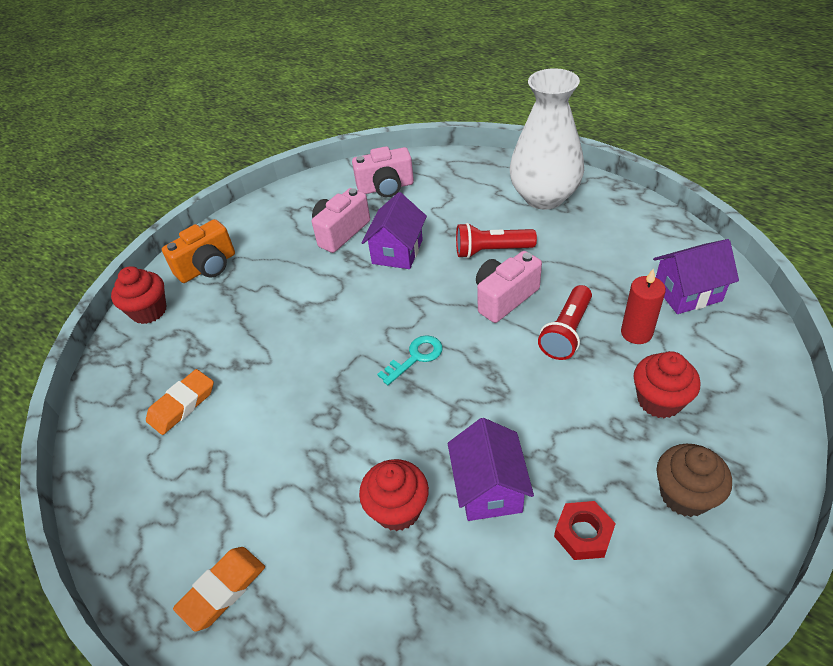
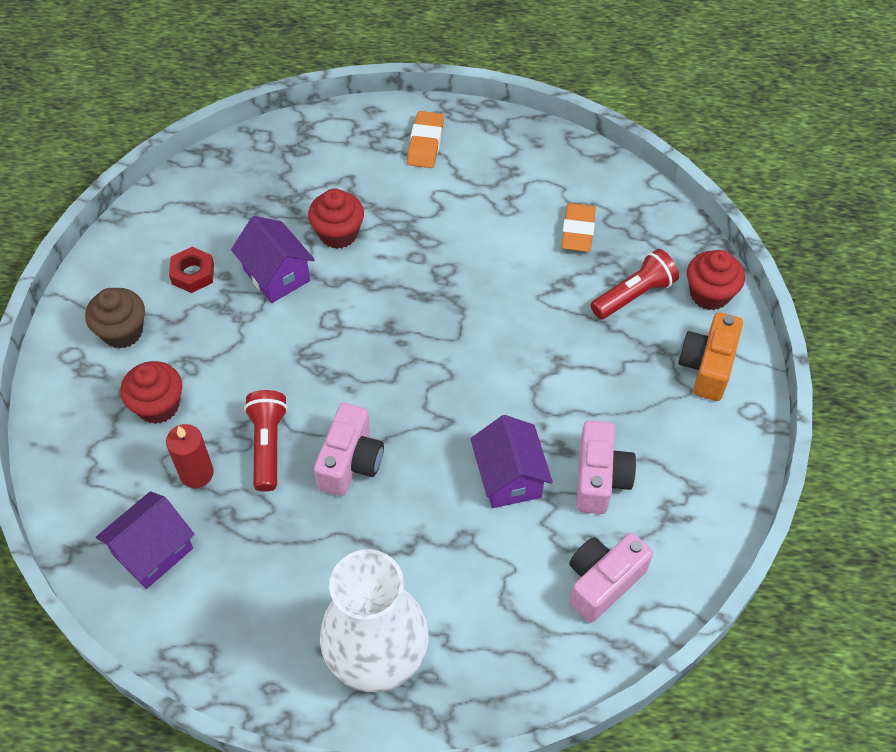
camera: 145 degrees right, 10 degrees up
turquoise key [377,335,443,385] -> none
red flashlight [456,223,537,258] -> red flashlight moved to [591,249,679,319]

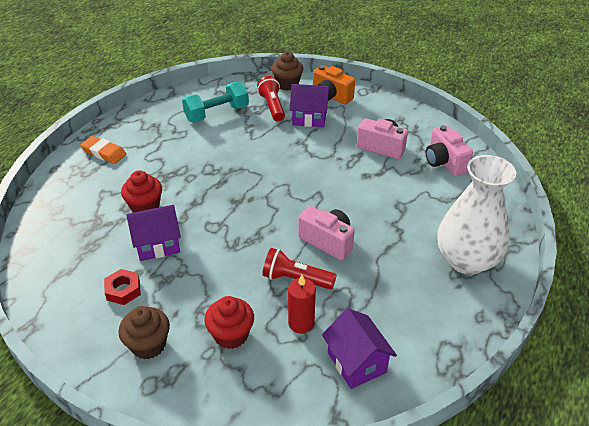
camera: 70 degrees left, 15 degrees down
purple house [470,415,553,508] -> purple house moved to [290,84,330,127]
orange eraser [561,203,596,252] -> turquoise dumbbell [182,81,249,122]
red cupcake [687,250,745,310] -> brown cupcake [271,52,303,91]

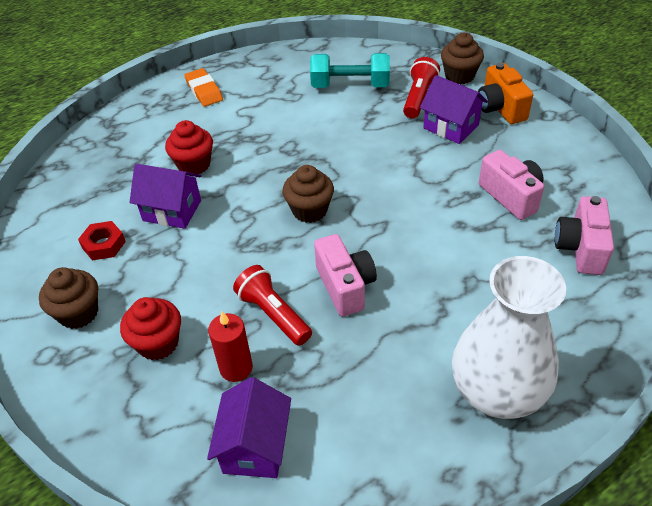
camera: 35 degrees right, 5 degrees up
none -> brown cupcake [282,165,334,223]

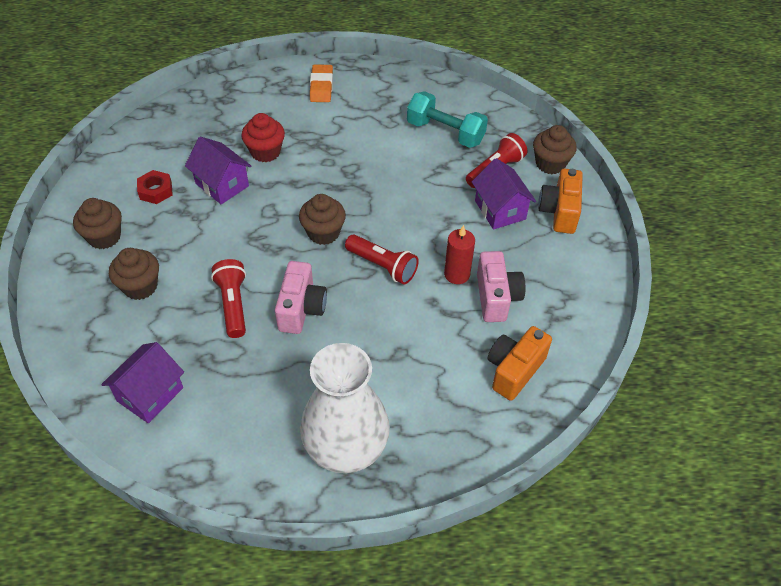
camera: 25 degrees right, 5 degrees up
red cupcake [120,297,181,360] -> brown cupcake [109,248,159,300]
red candle [208,311,253,382] -> red candle moved to [444,225,475,284]
pink camera [555,196,614,275] -> orange camera [488,326,552,401]
none -> red flashlight [345,234,419,285]

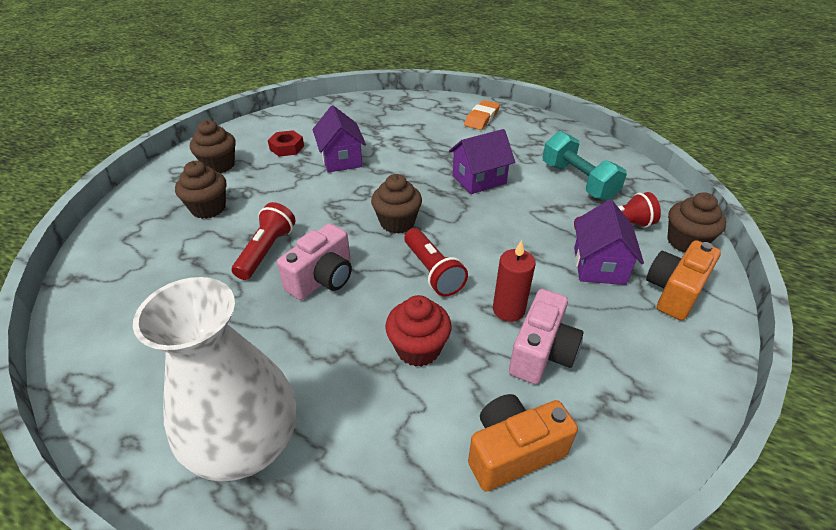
camera: 30 degrees right, 10 degrees down
purple house [101,342,184,423] -> purple house moved to [449,129,515,194]
red cupcake [241,113,285,162] -> red cupcake moved to [385,295,452,367]

